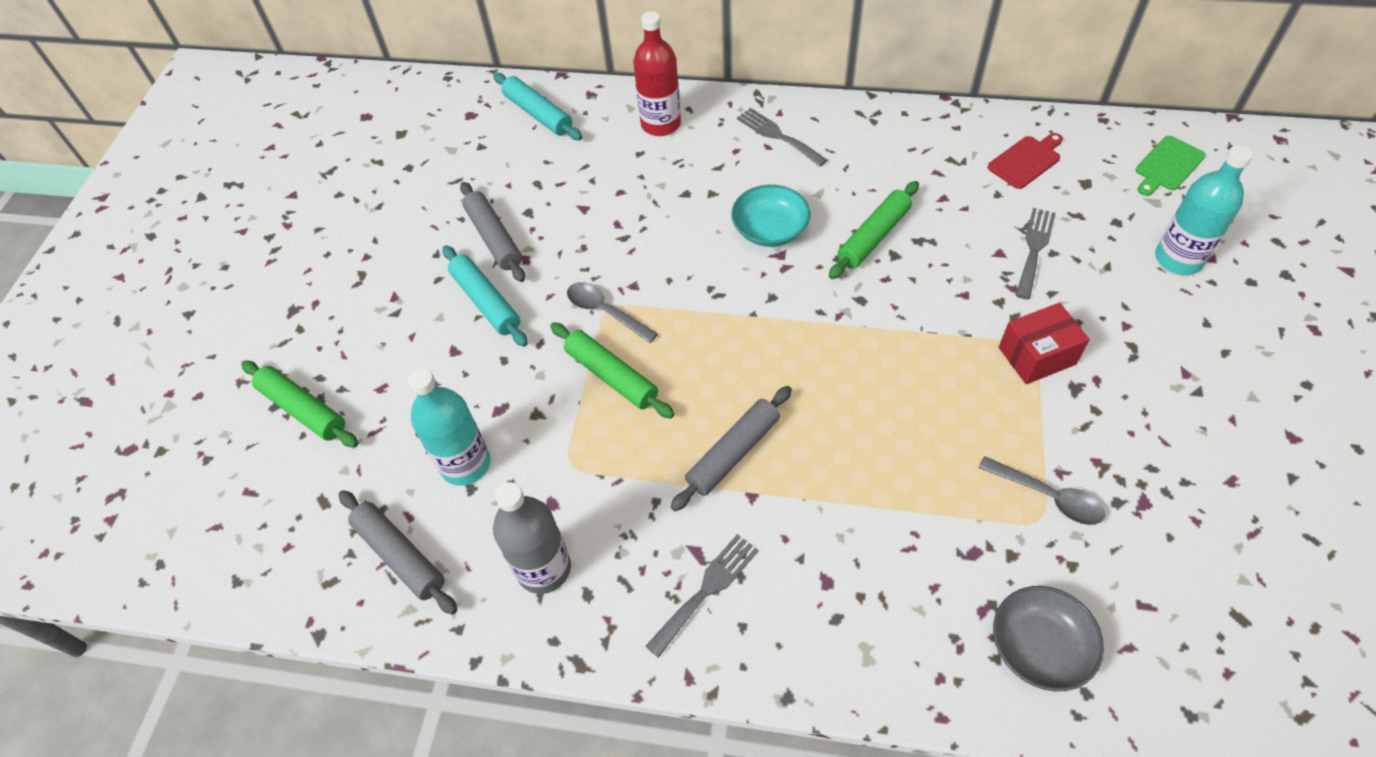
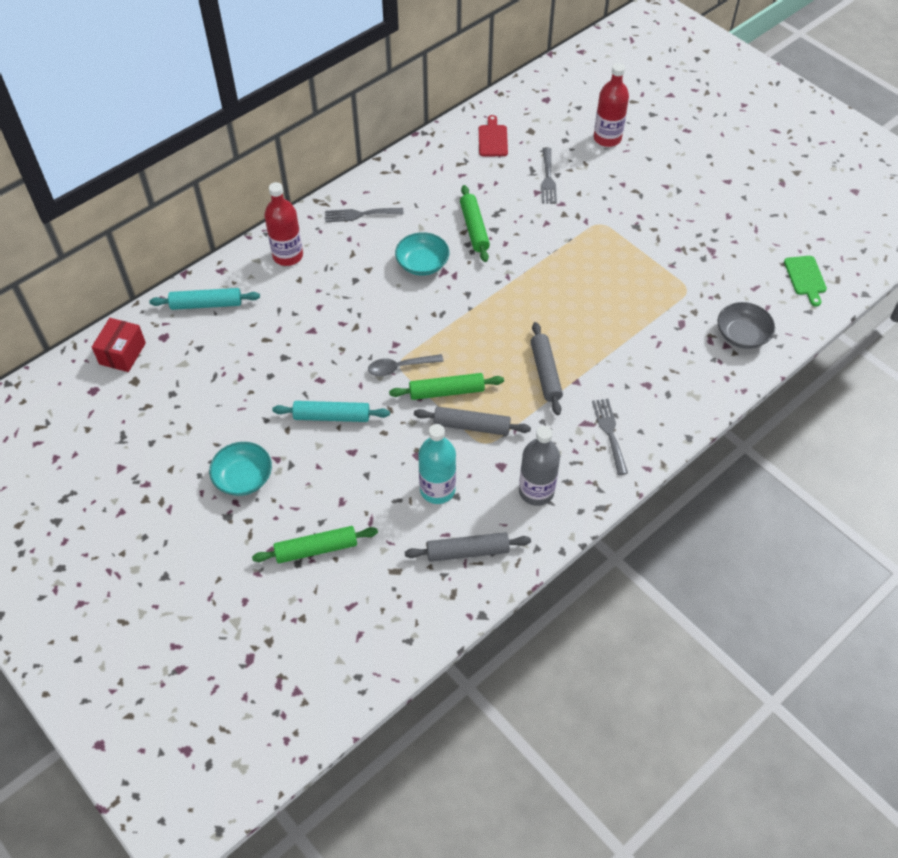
camera: 55 degrees left, 0 degrees up
grey rolling pin [460,182,525,282] -> grey rolling pin moved to [414,407,531,436]
grey spoon [978,456,1105,525] -> none
red box [999,303,1090,384] -> red box moved to [92,318,146,372]
grey fork [1015,208,1056,300] -> grey fork turned 150 degrees counterclockwise [541,147,557,204]
green cutting board [1136,136,1206,196] -> green cutting board moved to [784,256,827,306]
turquoise bottle [1155,145,1253,275] -> red bottle [594,63,629,147]
none -> turquoise bowl [209,442,272,496]

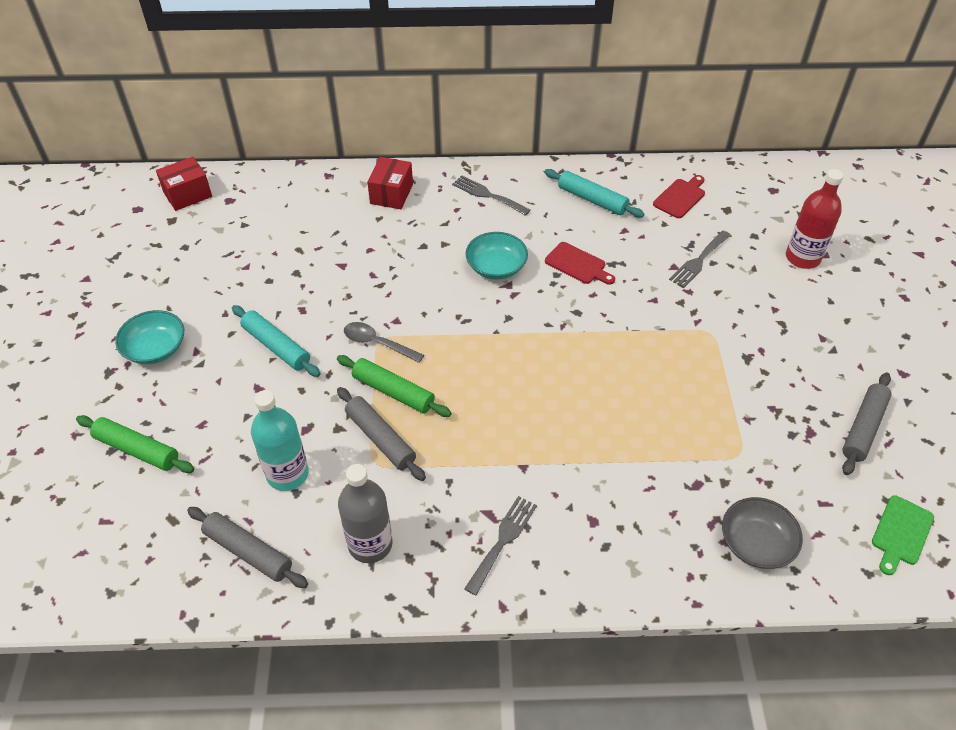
camera: 40 degrees right, 5 degrees down
turquoise rolling pin [149,288,260,310] -> turquoise rolling pin moved to [544,169,645,218]
red bottle [264,182,303,266] -> red box [367,157,413,209]
green rolling pin [460,185,490,262] -> red cutting board [545,242,615,285]
grey rolling pin [530,322,563,415] -> grey rolling pin moved to [842,372,892,475]

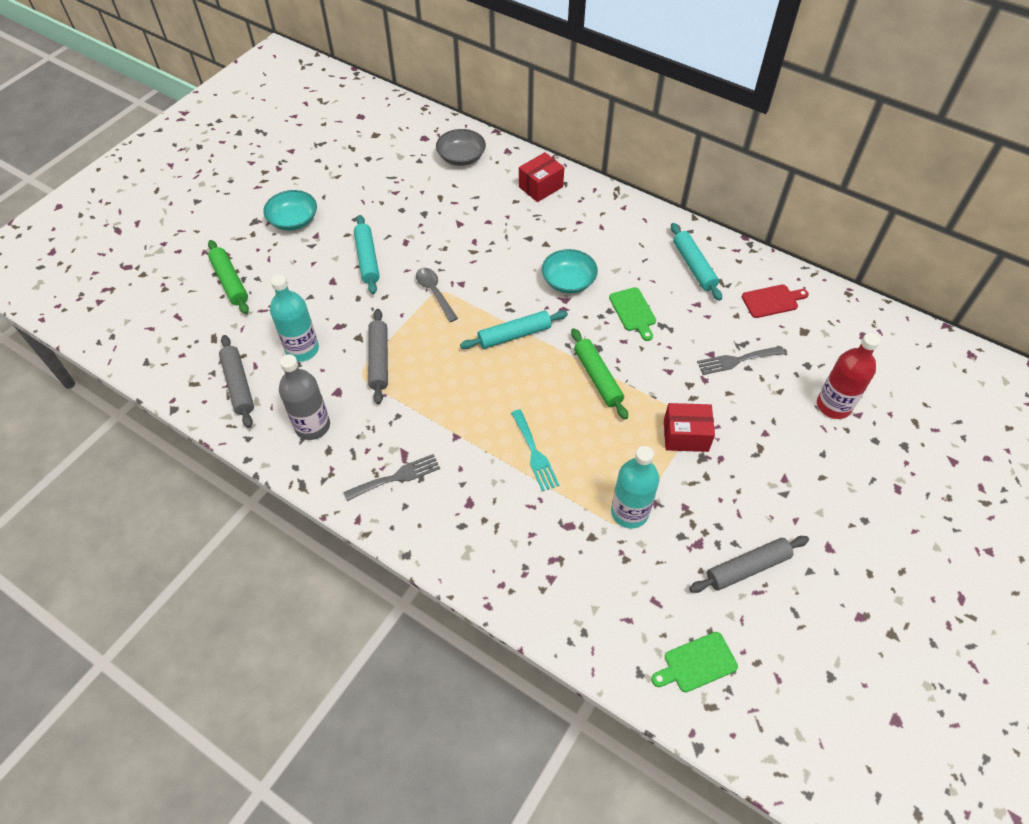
camera: 35 degrees right, 5 degrees up
red box [156,157,212,211] -> red box moved to [664,403,715,452]
green rolling pin [337,355,452,417] -> green rolling pin moved to [571,328,628,419]
grey fork [452,175,530,216] -> none
red cutting board [545,242,615,285] -> green cutting board [609,287,656,341]
grey bowl [722,497,803,569] -> grey bowl moved to [436,129,486,166]
none -> turquoise rolling pin [460,310,568,349]
none -> turquoise fork [511,409,559,492]
none -> turquoise bottle [611,446,659,528]

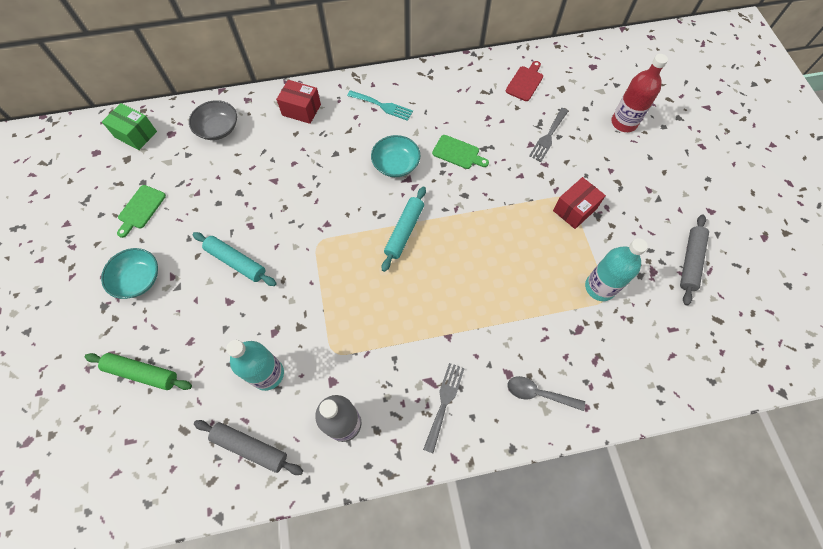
camera: 45 degrees left, 10 degrees up
grey rolling pin [368,309,388,404] -> none
grey spoon [416,268,458,322] -> grey spoon moved to [507,376,585,411]
turquoise fork [511,409,559,492] -> turquoise fork moved to [347,90,413,121]
red box [519,152,564,202] -> red box turned 75 degrees counterclockwise [276,80,321,124]
green rolling pin [571,328,628,419] -> none
green cutting board [651,632,738,692] -> green cutting board moved to [117,185,166,238]
turquoise rolling pin [671,223,722,301] -> none
none -> green box [102,103,157,150]

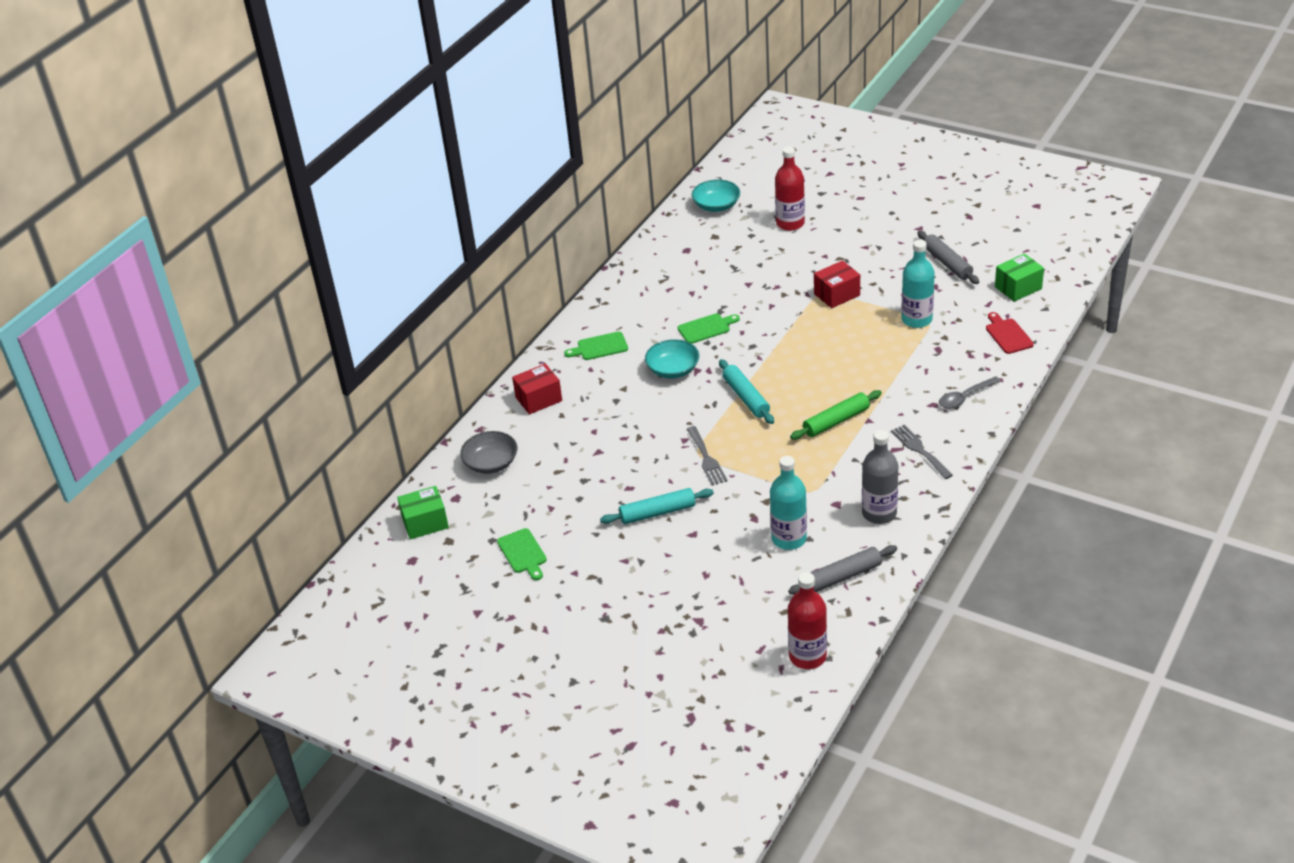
camera: 45 degrees left, 25 degrees down
green rolling pin [84,353,192,390] -> green rolling pin moved to [790,390,882,440]
turquoise bowl [101,248,158,299] -> turquoise bowl moved to [692,179,740,212]
turquoise fork [347,90,413,121] -> green cutting board [564,332,628,360]
red cutting board [506,61,543,101] -> red cutting board moved to [986,312,1034,354]
grey fork [529,108,568,162] -> grey fork moved to [687,426,728,486]
red box [553,177,606,229] -> red box turned 60 degrees clockwise [814,261,860,308]
none -> red bottle [788,572,827,669]
none -> green box [995,254,1044,302]

